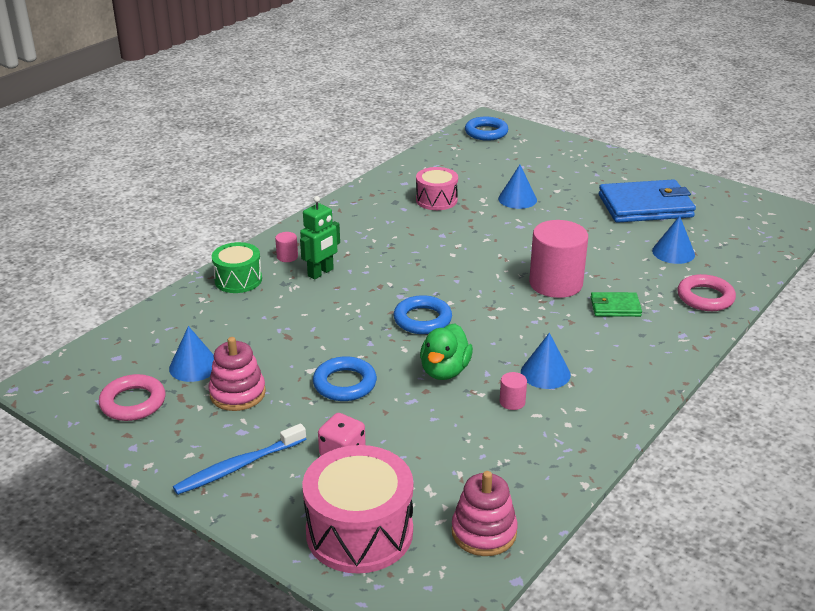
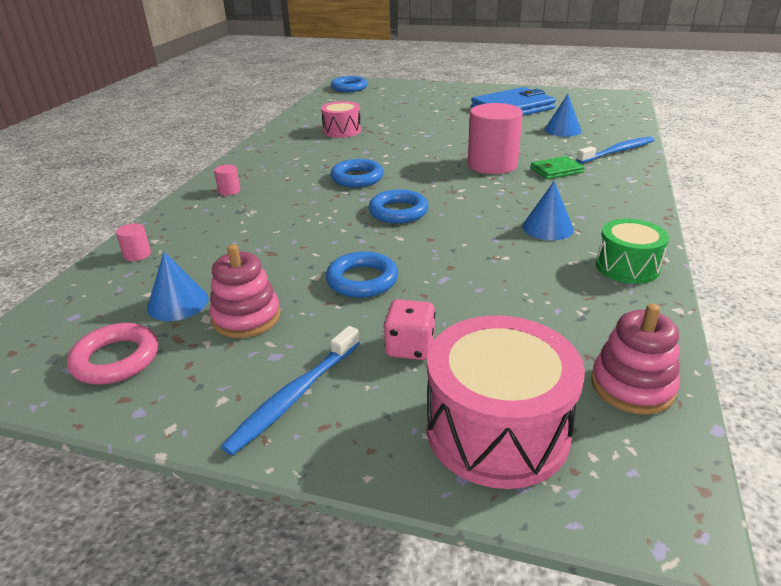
camera: 20 degrees left, 0 degrees up
green drum [212,242,262,293] -> green drum moved to [596,219,669,284]
green robot [300,196,340,280] -> none
green duck [420,324,473,380] -> none
blue cone [498,165,537,209] -> none
pink cylinder [500,372,527,410] -> pink cylinder moved to [116,223,151,261]
pink ring [677,274,736,311] -> blue toothbrush [576,136,654,163]
none -> blue ring [330,159,384,187]

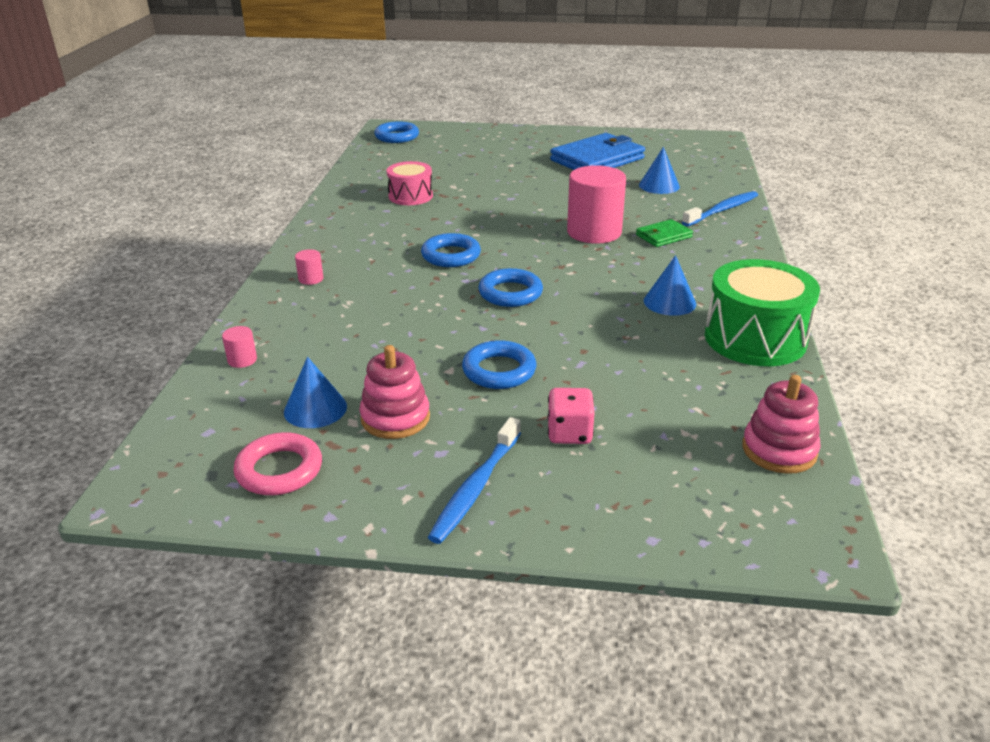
camera: 10 degrees left, 0 degrees up
pink drum [427,315,585,489] -> none
green drum [596,219,669,284] -> green drum [705,259,820,366], size x1.66

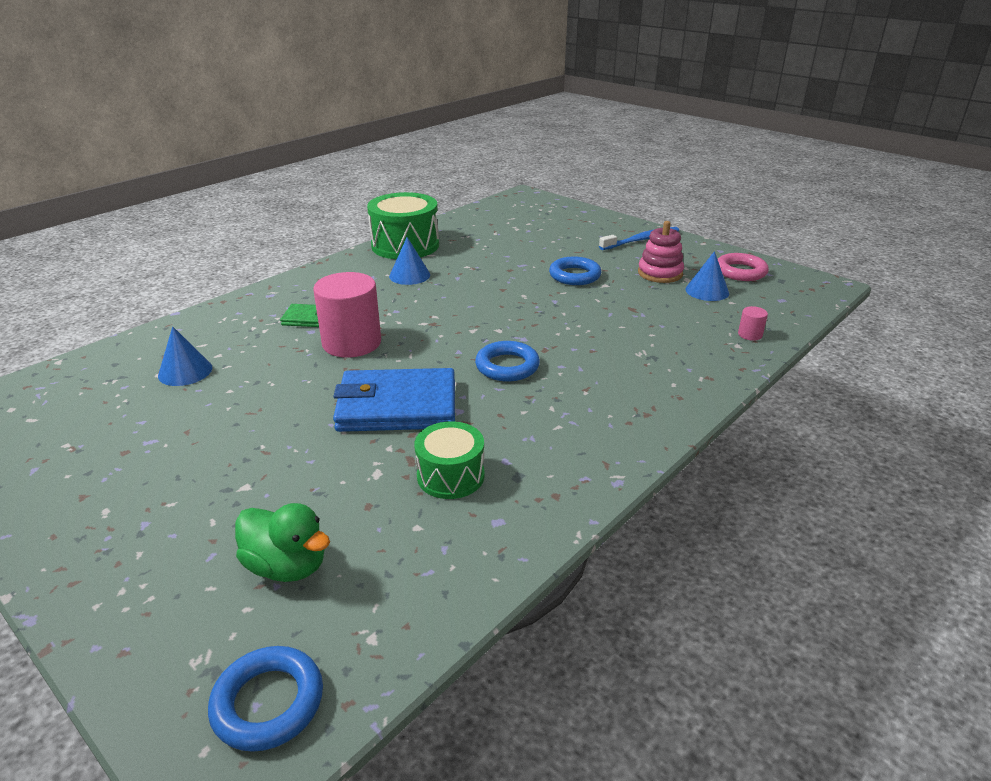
camera: 145 degrees left, 0 degrees up
pink cylinder [295,249,323,285] -> none
pink drum [387,161,433,205] -> green drum [414,421,485,499]
blue ring [478,268,543,307] -> none
pink dice [547,388,594,444] -> none
blue wallet [550,133,645,170] -> blue wallet moved to [333,368,455,432]
blue toothbrush [682,191,758,226] -> none
pink stacking toy [742,375,821,474] -> none
none -> green duck [235,503,330,582]

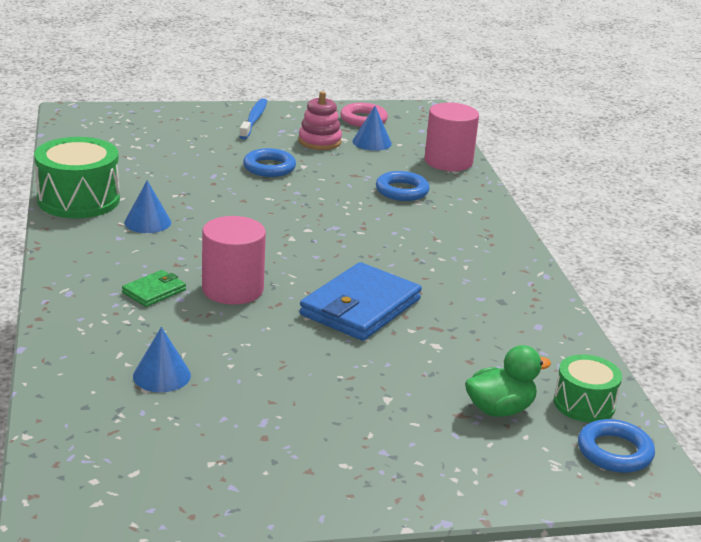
camera: 55 degrees left, 5 degrees down
green drum [414,421,485,499] -> green drum moved to [554,354,622,422]
blue ring [475,341,540,382] -> blue ring moved to [376,171,430,201]
pink cylinder [738,306,768,341] -> pink cylinder [424,103,479,171], size x2.42

